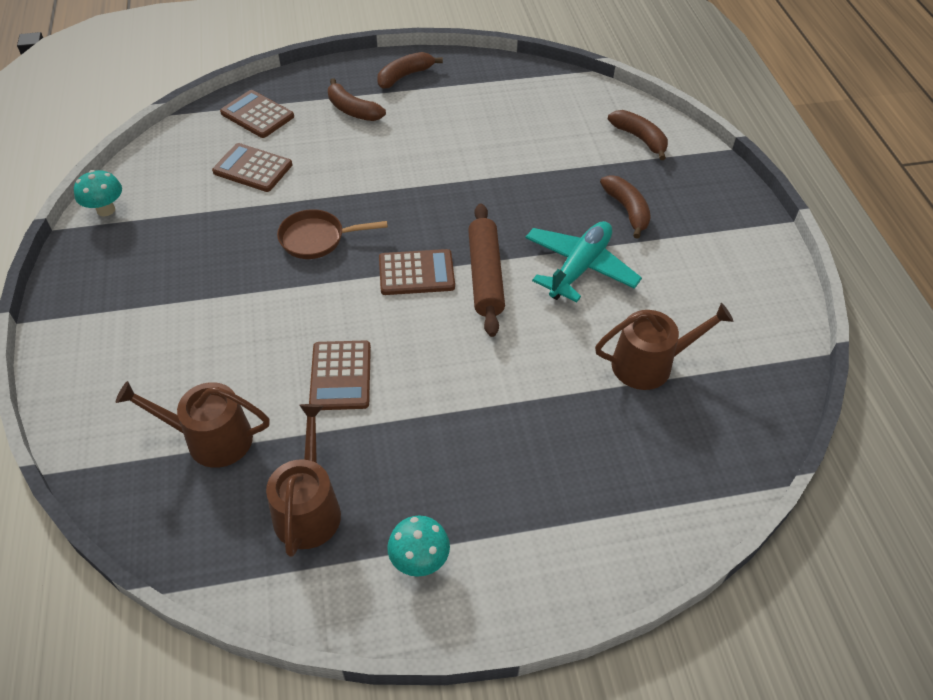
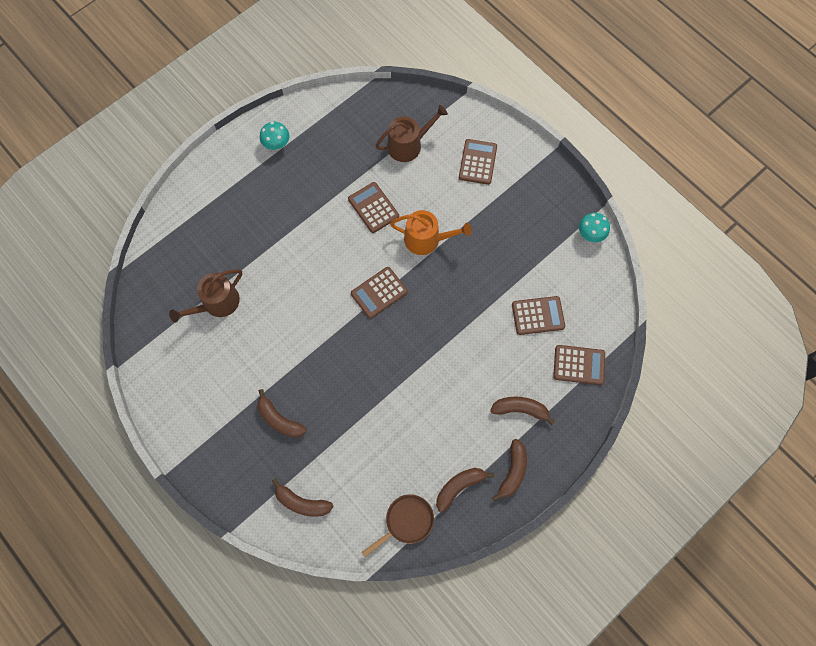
camera: 150 degrees right, 20 degrees up
brown watering can [266,404,341,557] -> none
brown pan [277,209,388,259] -> brown pan moved to [362,494,434,557]
brown rolling pin [468,203,505,337] -> none
turquoise plane [525,221,642,302] -> none
none -> orange watering can [390,210,472,255]
none -> brown banana [436,468,494,512]
none -> brown calculator [459,139,497,185]

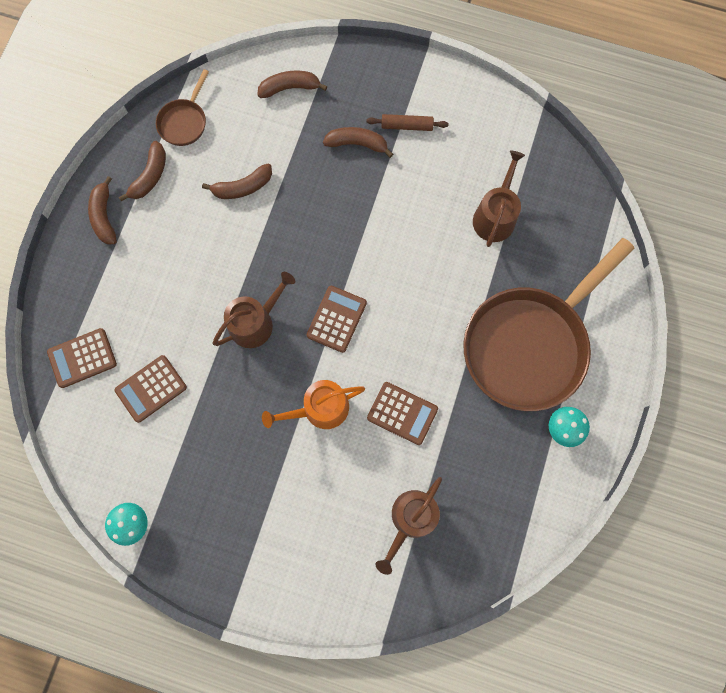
camera: 150 degrees right, 5 degrees up
brown calculator [459,139,497,185] -> none
brown banana [490,397,555,425] -> brown banana moved to [202,164,272,199]
none -> brown watering can [213,272,295,348]
none -> brown rolling pin [366,114,449,131]
none -> brown pan [463,238,634,411]

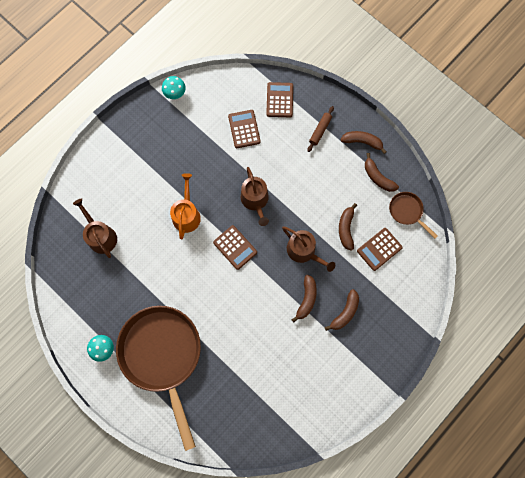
camera: 115 degrees right, 0 degrees up
brown banana [257,71,327,98] -> brown banana moved to [292,275,317,322]
brown rolling pin [366,114,449,131] -> brown rolling pin moved to [307,106,334,152]
brown calculator [367,382,438,445] -> brown calculator moved to [357,228,403,271]
brown watering can [473,150,525,247] -> brown watering can moved to [282,226,335,272]

